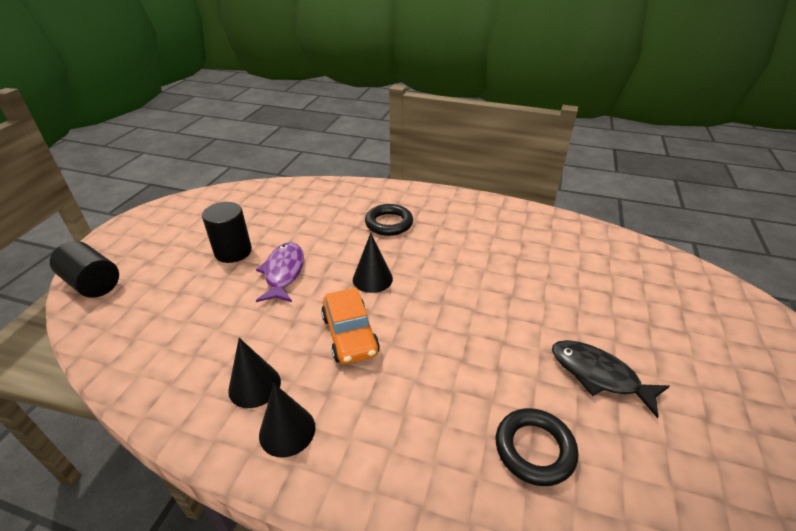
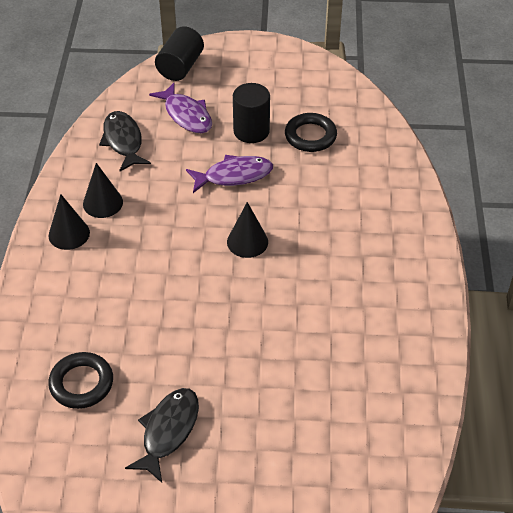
camera: 75 degrees right, 10 degrees up
orange car [321,288,380,364] -> none
black ring [365,204,413,236] -> black ring moved to [285,113,337,152]
none -> black fish [99,111,151,171]
none -> purple fish [149,83,212,133]

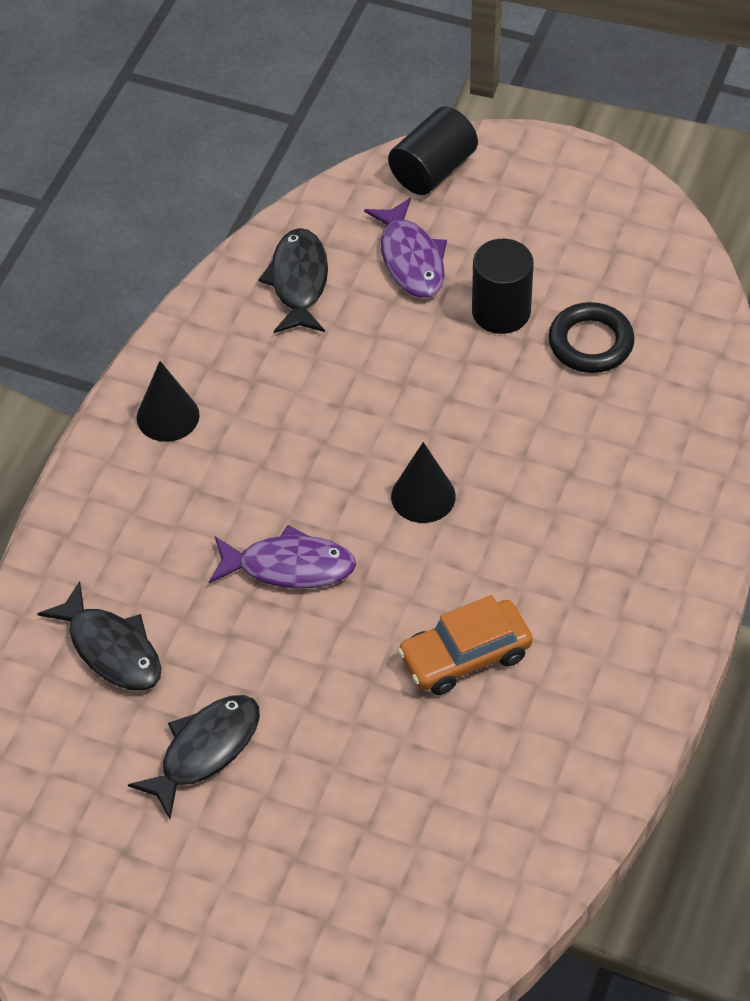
camera: 20 degrees right, 5 degrees up
black ring [48,352,113,409] -> black fish [37,581,161,691]
black cone [83,163,123,218] -> none
purple fish [186,155,273,193] -> purple fish moved to [209,525,356,589]
none -> orange car [397,595,533,695]

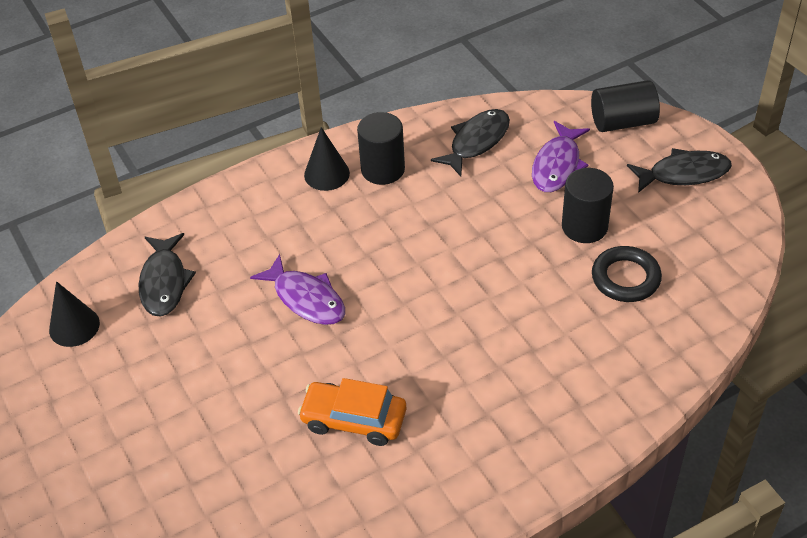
camera: 40 degrees right, 5 degrees down
black fish [128,695,260,819] -> black fish moved to [627,148,732,193]
black cone [391,442,456,523] -> black cone moved to [49,281,100,347]
none -> black cylinder [357,112,405,185]

